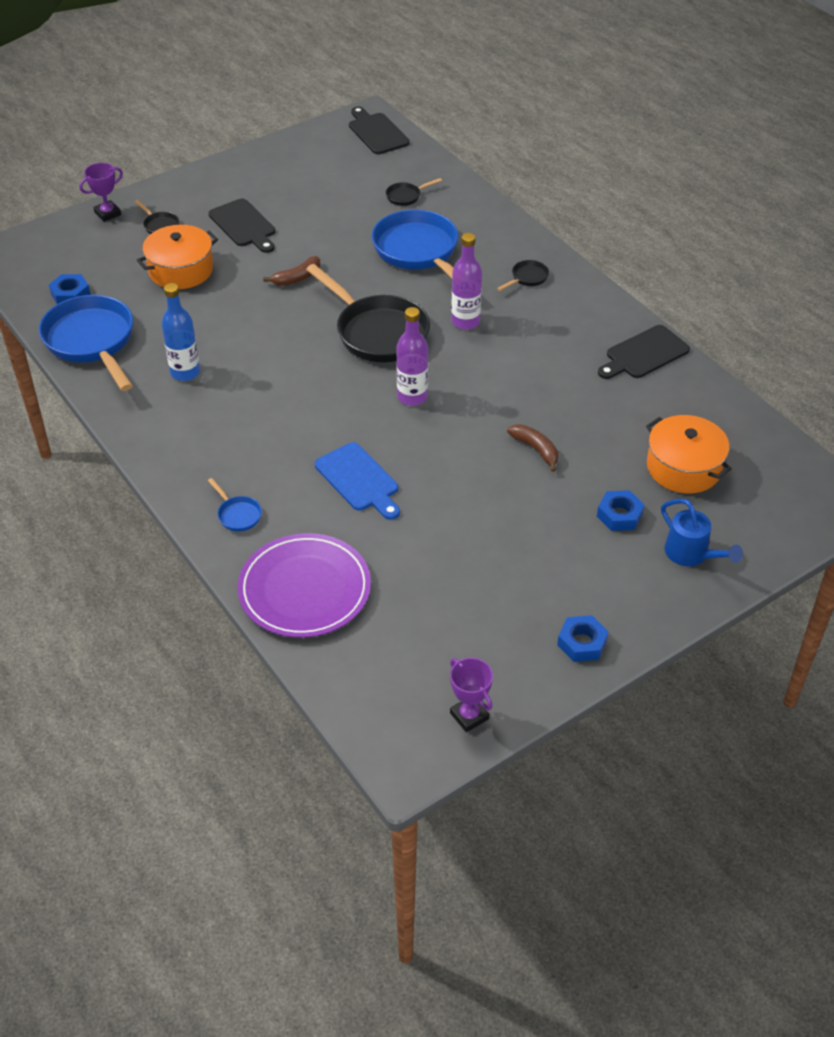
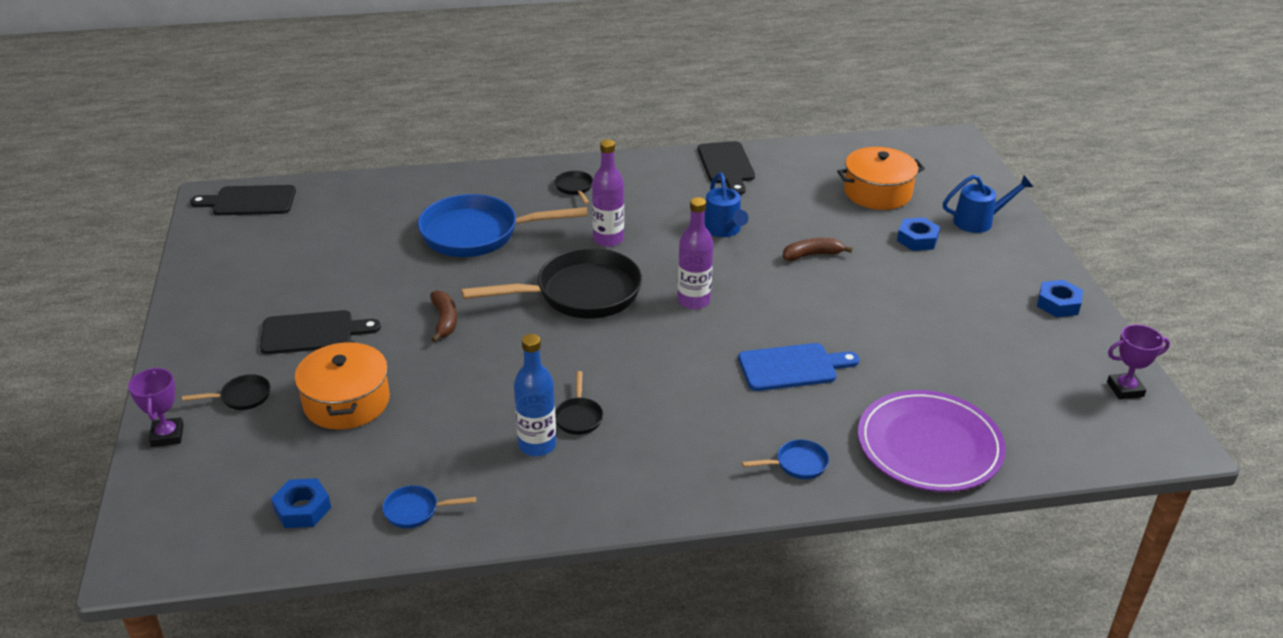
camera: 65 degrees left, 10 degrees down
blue pan [39,295,133,391] -> blue pan [382,485,476,528], size x0.42
black pan [386,178,442,206] -> black pan moved to [555,371,603,435]
none -> blue watering can [704,173,749,237]

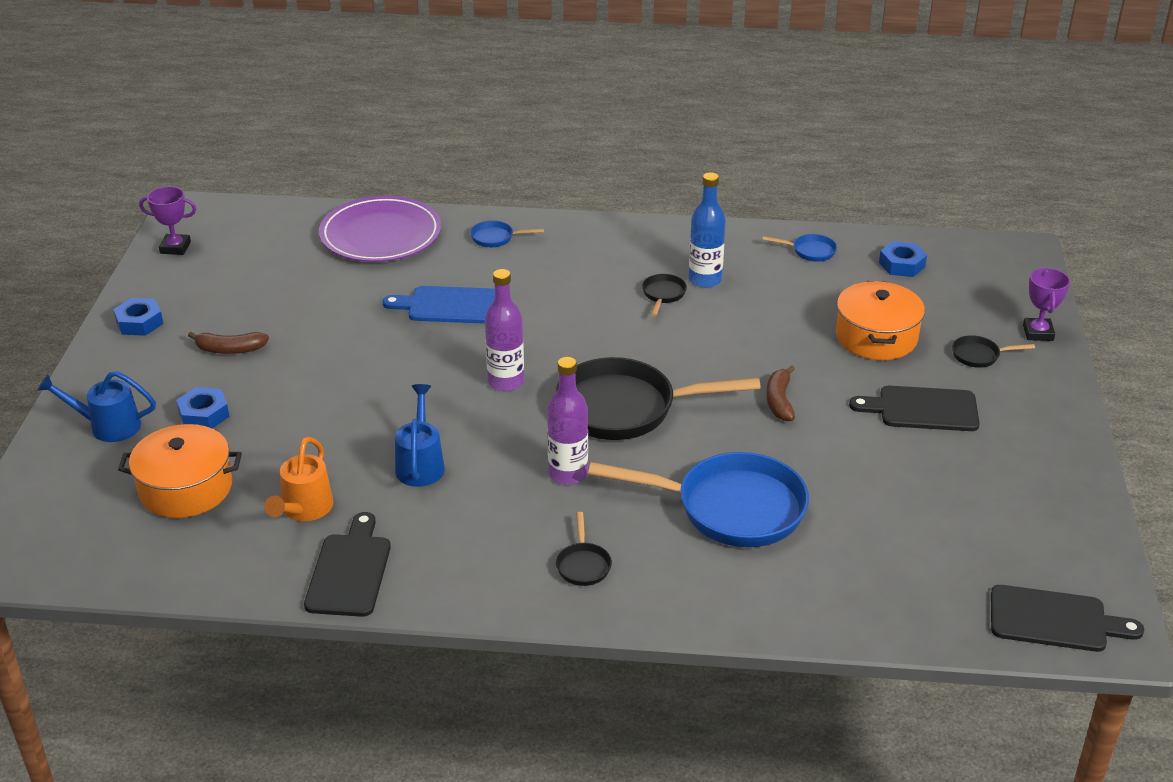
camera: 165 degrees left, 0 degrees up
brown banana [783,238,853,261] -> brown banana moved to [188,332,269,354]
none -> orange watering can [264,437,333,521]

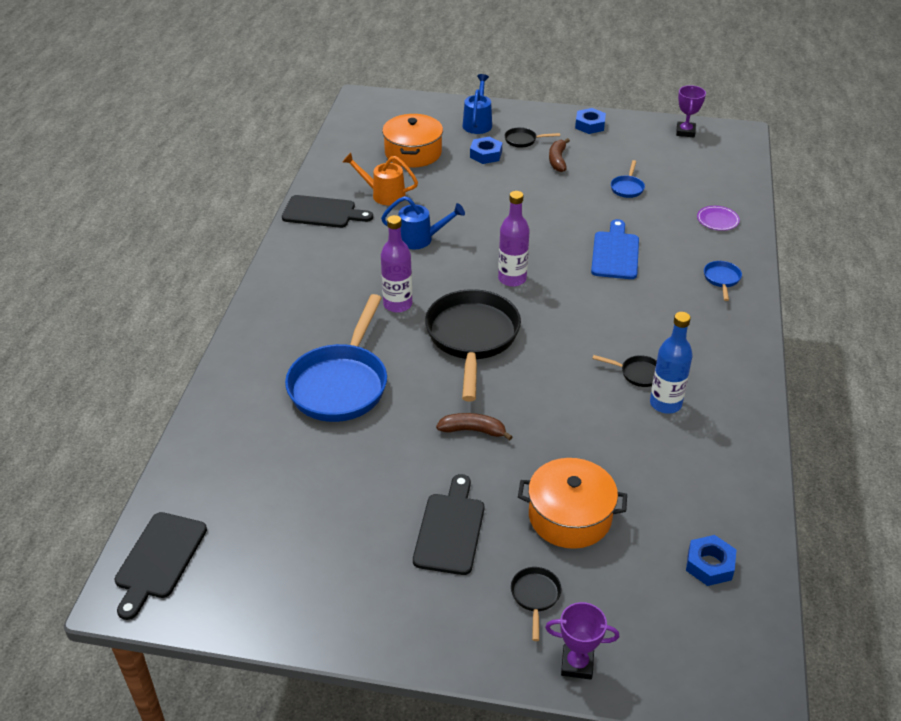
camera: 95 degrees right, 5 degrees up
purple plate [319,196,441,262] -> purple plate [697,206,740,231], size x0.42
black pan [556,512,612,586] -> black pan moved to [504,127,560,148]
blue pan [762,234,837,262] -> blue pan moved to [611,160,645,198]

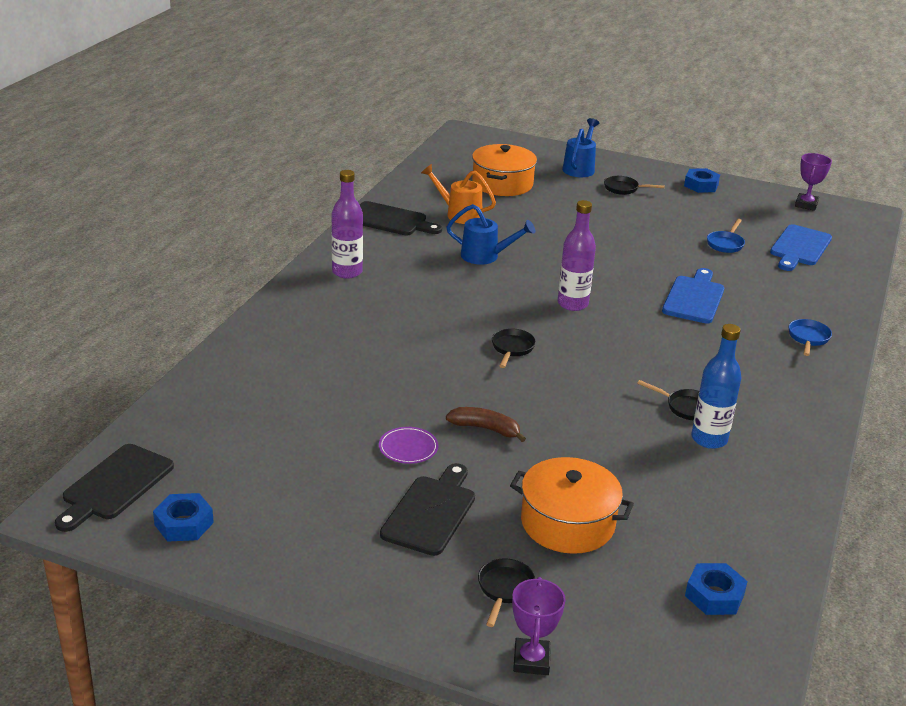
camera: 10 degrees right, 10 degrees down
blue pan [285,294,387,422] -> none
purple bottle [381,215,412,313] -> purple bottle moved to [331,170,363,279]
black pan [425,289,521,401] -> black pan [492,328,536,368], size x0.42
blue nut [470,137,502,164] -> blue nut moved to [153,493,214,542]
purple trophy [545,602,619,680] -> purple trophy turned 75 degrees clockwise [512,577,566,675]
brown banana [549,138,570,172] -> none
purple plate [697,206,740,231] -> purple plate moved to [379,427,438,464]
none -> blue cutting board [770,224,832,271]

